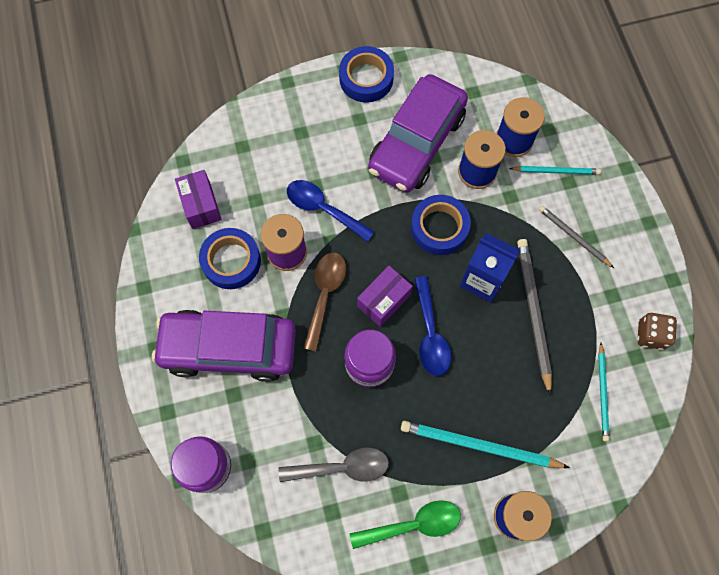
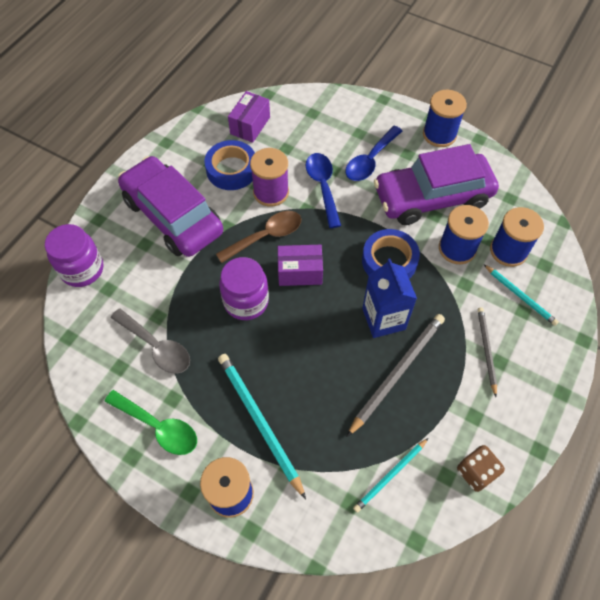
camera: 45 degrees right, 10 degrees down
blue tape [339,46,394,103] -> blue spool [423,90,467,147]
blue spoon [414,276,451,376] -> blue spoon moved to [345,126,402,181]

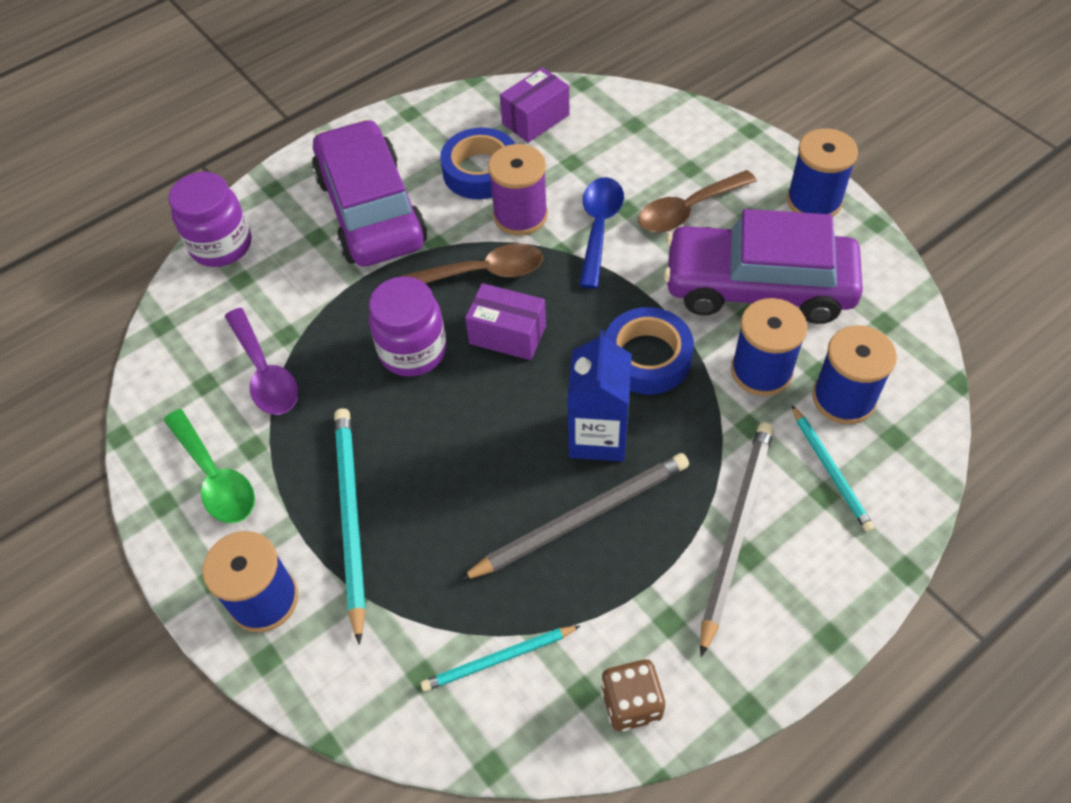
camera: 25 degrees right, 5 degrees down
grey spoon [111,308,190,374] -> purple spoon [225,308,298,415]
blue spoon [345,126,402,181] -> brown spoon [638,170,757,232]
grey pencil [478,307,497,397] -> grey pencil [700,422,774,657], size x1.67

